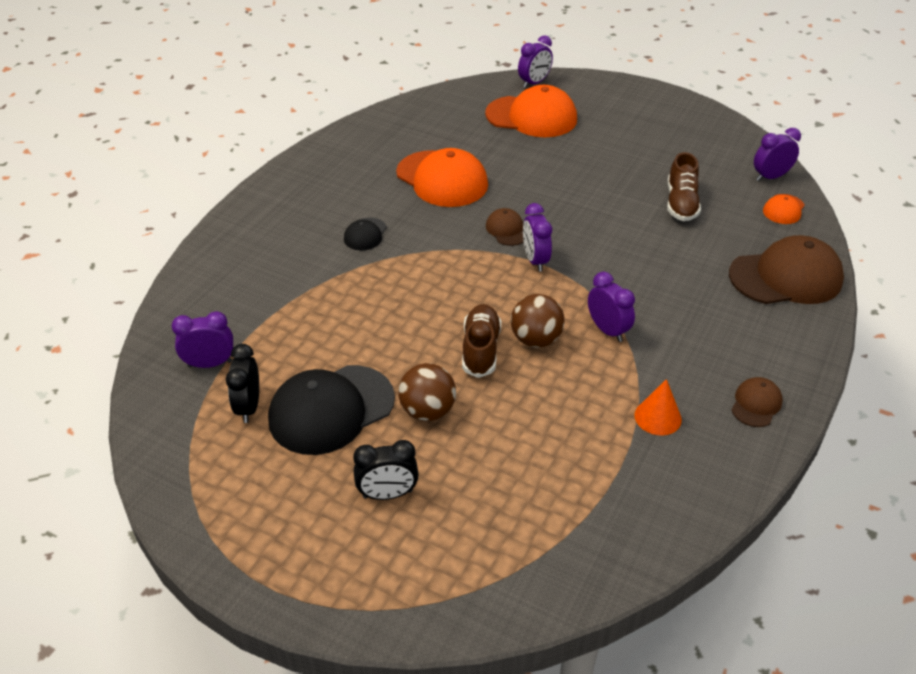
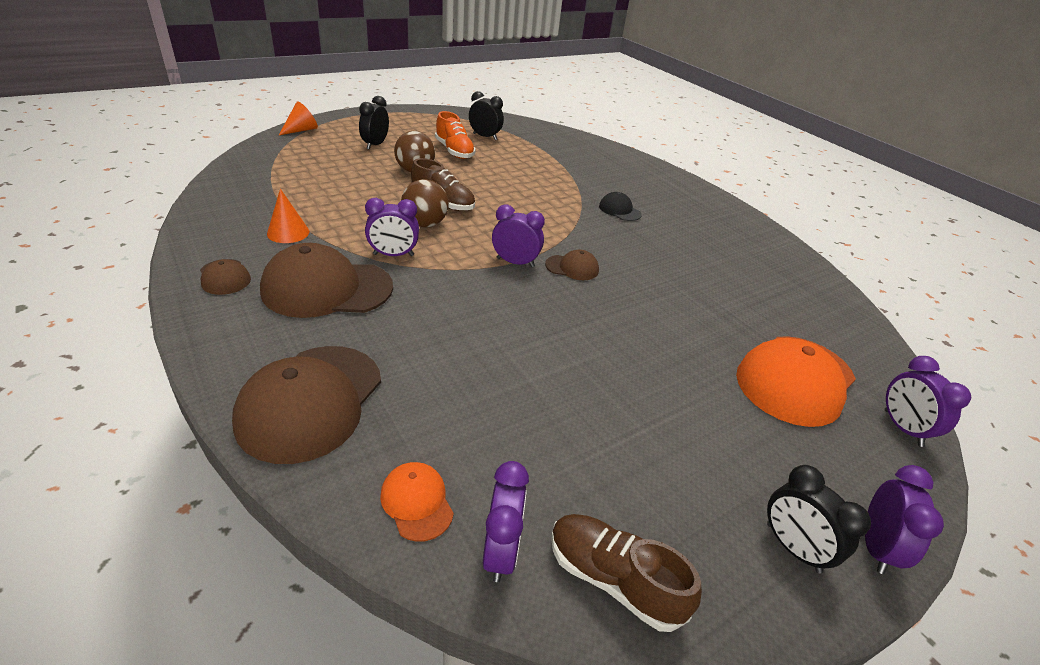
camera: 115 degrees right, 5 degrees down
purple clock [171,311,233,368] -> purple clock moved to [865,465,944,574]
black cap [268,365,395,455] -> orange shoe [435,111,476,159]
orange cap [396,148,488,207] -> none
brown shoe [667,152,701,221] -> brown shoe moved to [551,514,702,632]
none -> brown cap [260,243,393,318]
none -> orange cone [279,101,318,135]
none -> black clock [767,465,871,574]

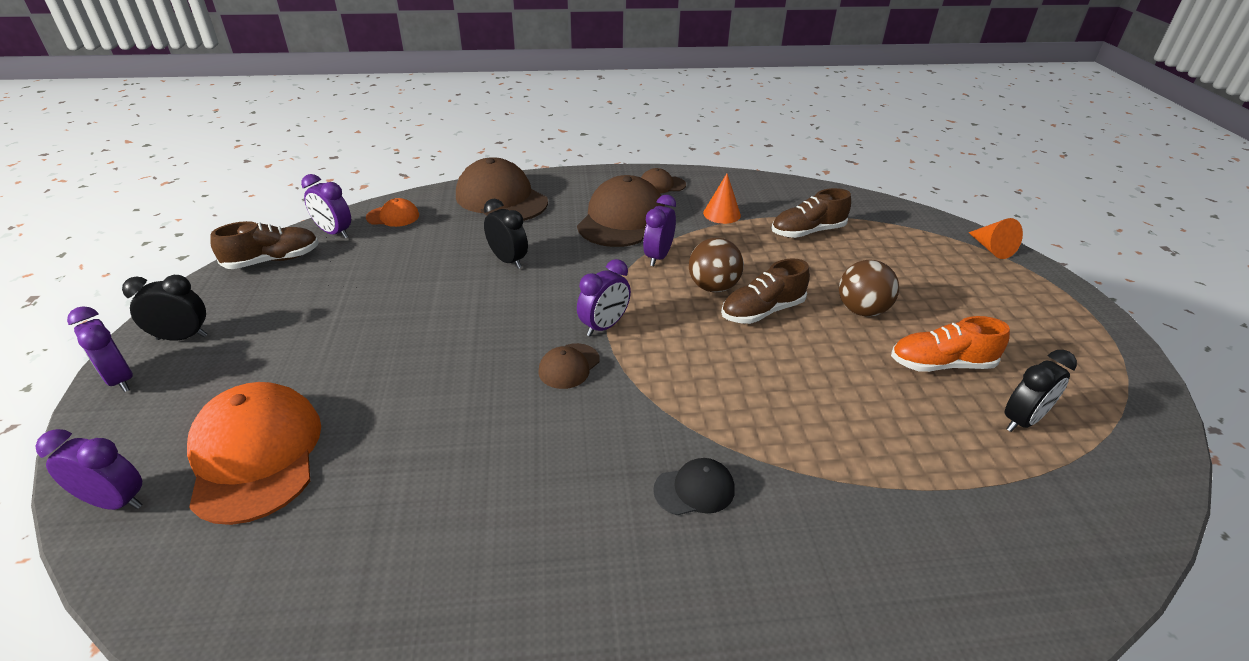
camera: 120 degrees right, 0 degrees up
black clock [359,96,389,150] -> black clock moved to [484,199,528,269]
none -> brown shoe [772,188,851,238]

